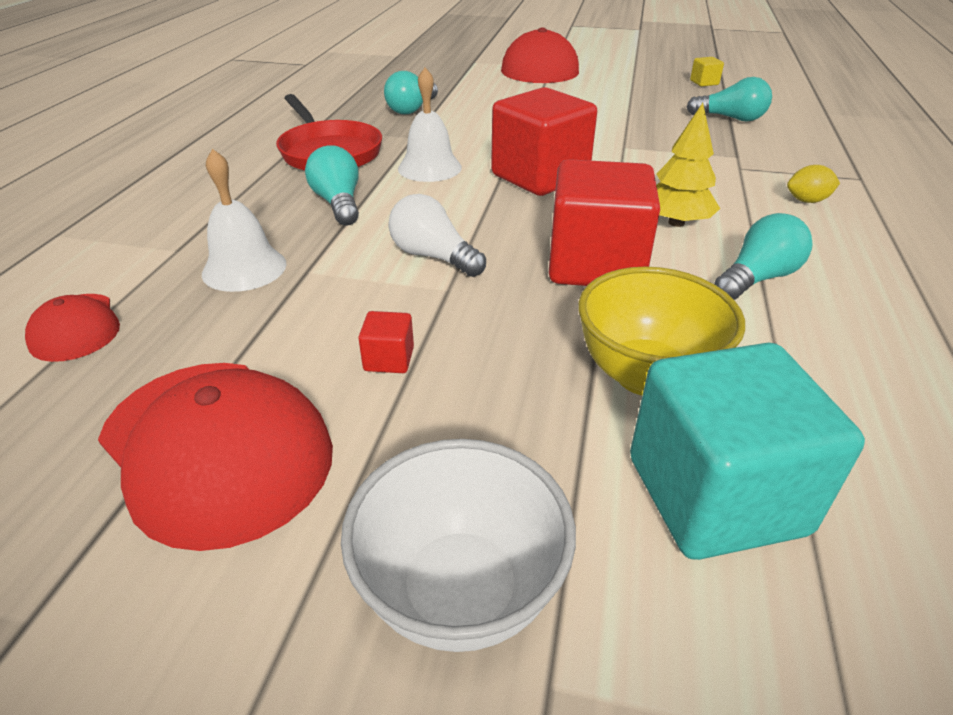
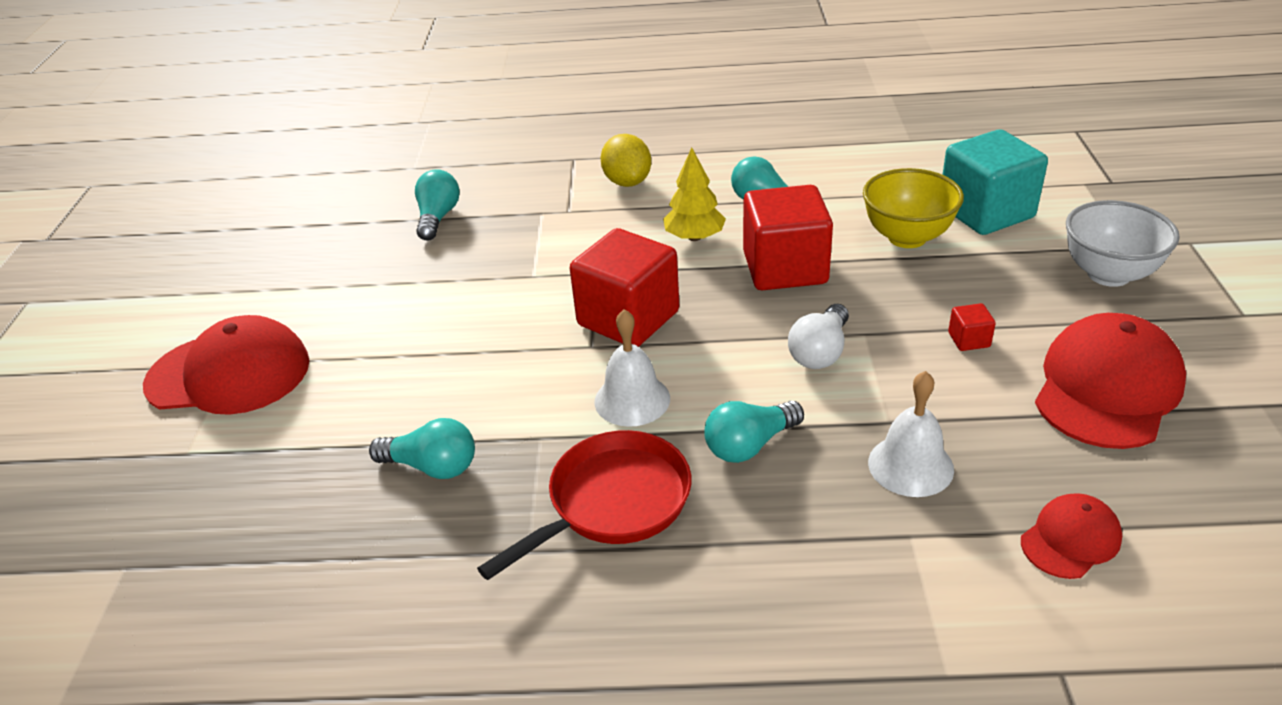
camera: 100 degrees left, 0 degrees up
yellow cube [690,57,724,87] -> none
yellow lemon [787,165,840,203] -> yellow lemon [600,134,651,187], size x1.65

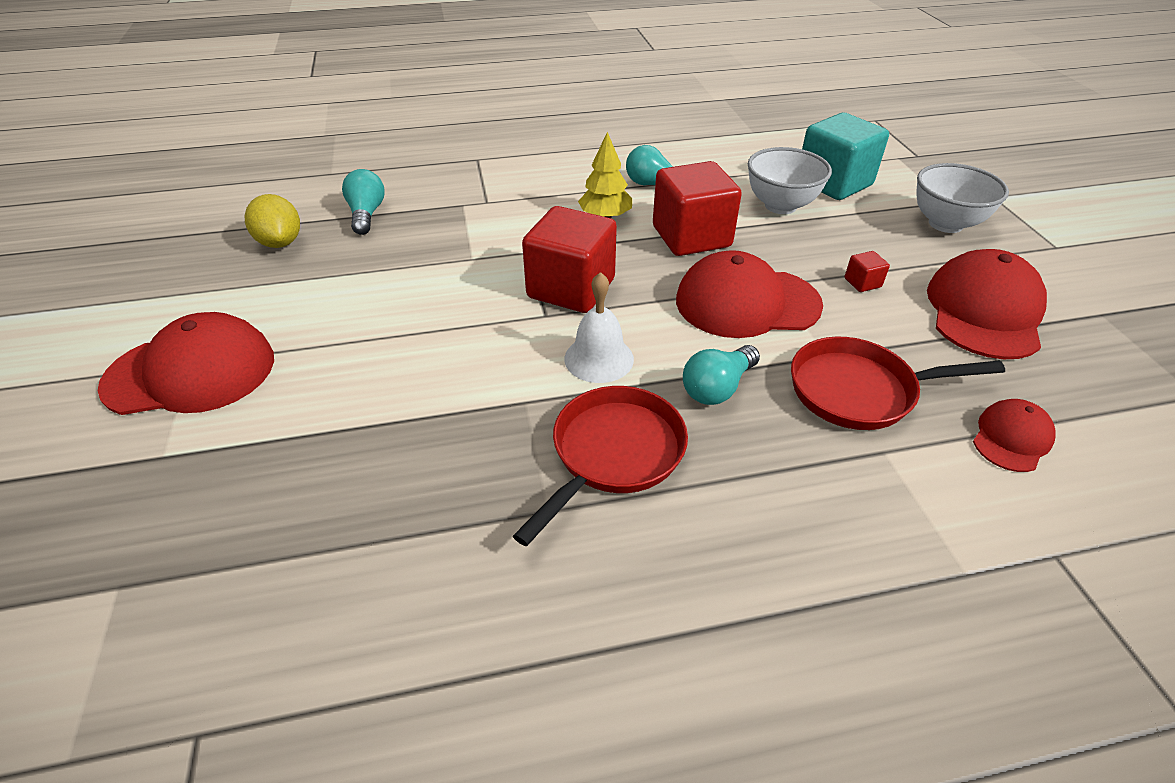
camera: 15 degrees left, 5 degrees up
turquoise light bulb [369,418,475,479] -> none
yellow lemon [600,134,651,187] -> yellow lemon moved to [245,194,300,248]
white light bulb [788,304,849,369] -> red cap [676,250,823,338]
yellow bowl [863,168,964,248] -> white bowl [748,147,832,214]
white bell [868,371,954,497] -> red pan [791,337,1005,430]

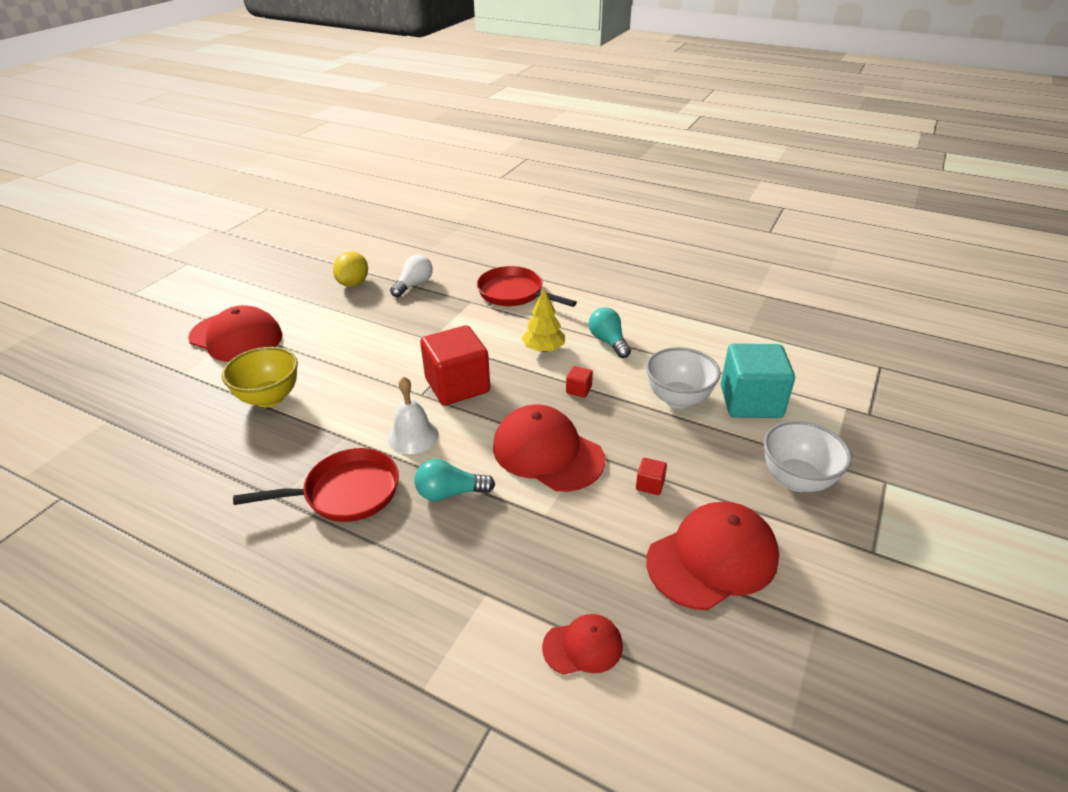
camera: 40 degrees right, 5 degrees down
turquoise light bulb [342,169,385,235] -> white light bulb [390,255,433,297]
red cube [653,161,742,256] -> red cube [566,366,593,398], size x0.40
red pan [791,337,1005,430] -> red pan moved to [477,266,577,307]
none -> yellow bowl [222,347,298,407]

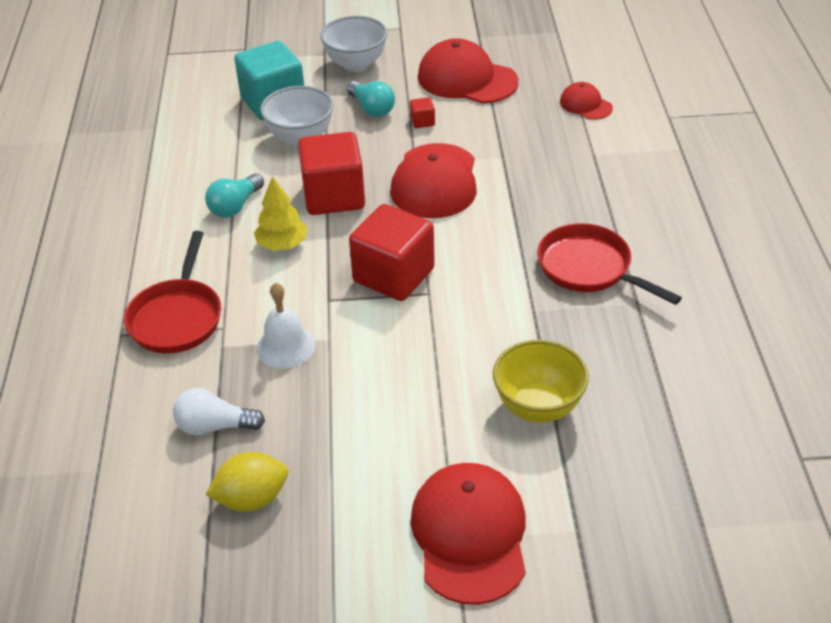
camera: 120 degrees left, 5 degrees up
white bell [388,376,439,454] -> white bell moved to [257,283,315,369]
turquoise light bulb [414,459,495,501] -> turquoise light bulb moved to [347,81,395,117]
red cube [566,366,593,398] -> red cube [298,132,365,215], size x2.48

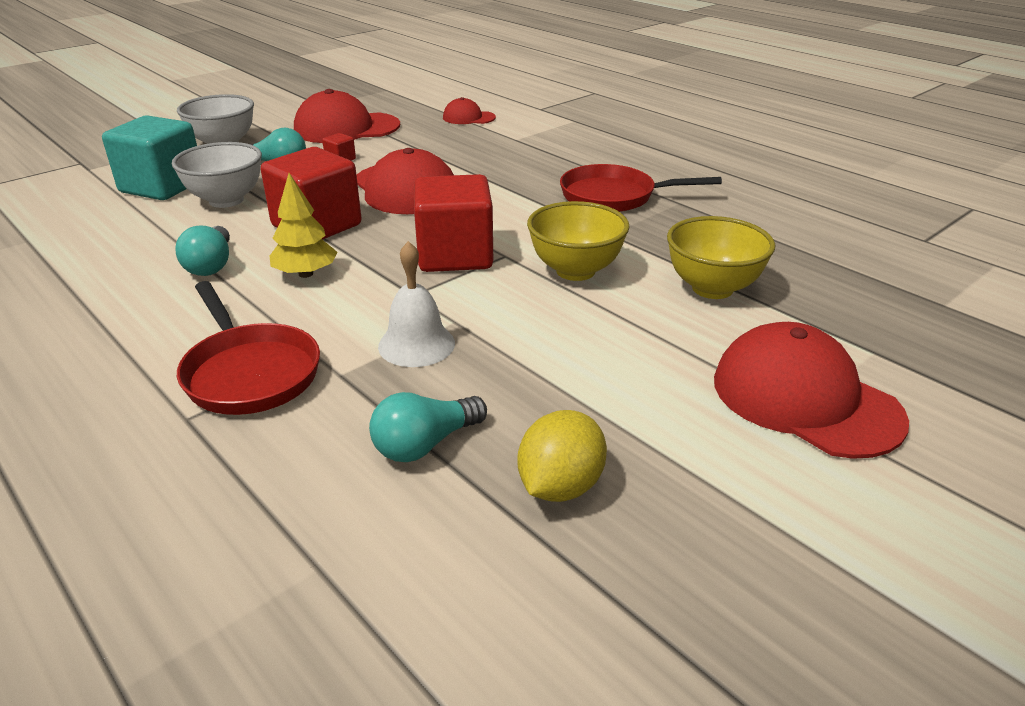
camera: 40 degrees left, 10 degrees down
white light bulb [173,388,265,435] -> turquoise light bulb [369,392,487,462]
none -> yellow bowl [527,201,630,281]

